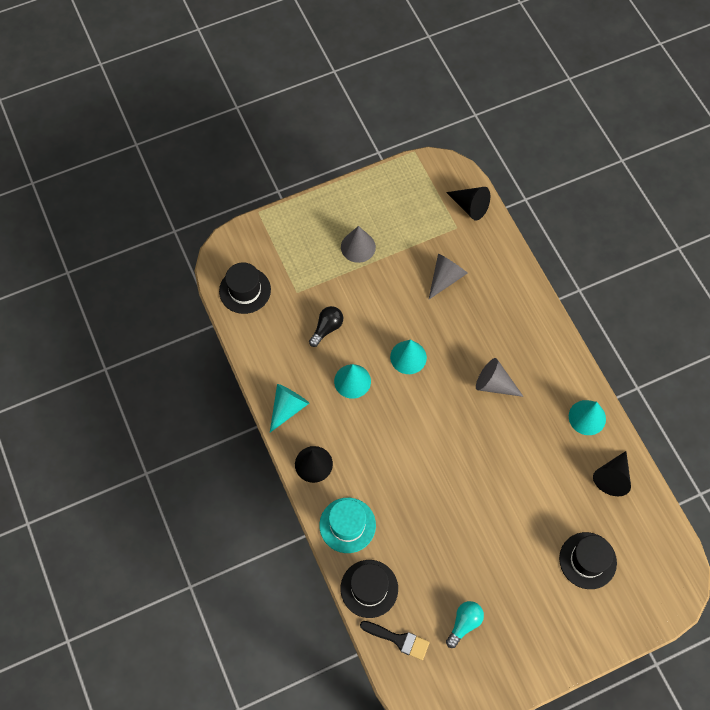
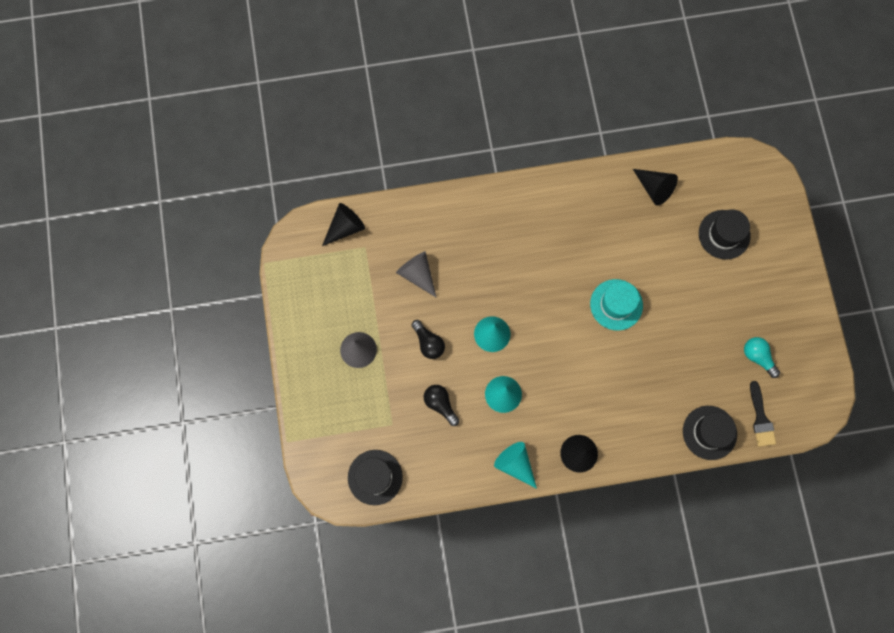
camera: 75 degrees left, 10 degrees up
turquoise hat [319,498,376,553] -> turquoise hat moved to [590,279,643,331]
black brush [360,621,430,660] -> black brush turned 135 degrees clockwise [750,381,776,447]
grey cone [476,358,524,397] -> none
turquoise cone [569,400,606,435] -> none
none -> black light bulb [412,320,445,359]

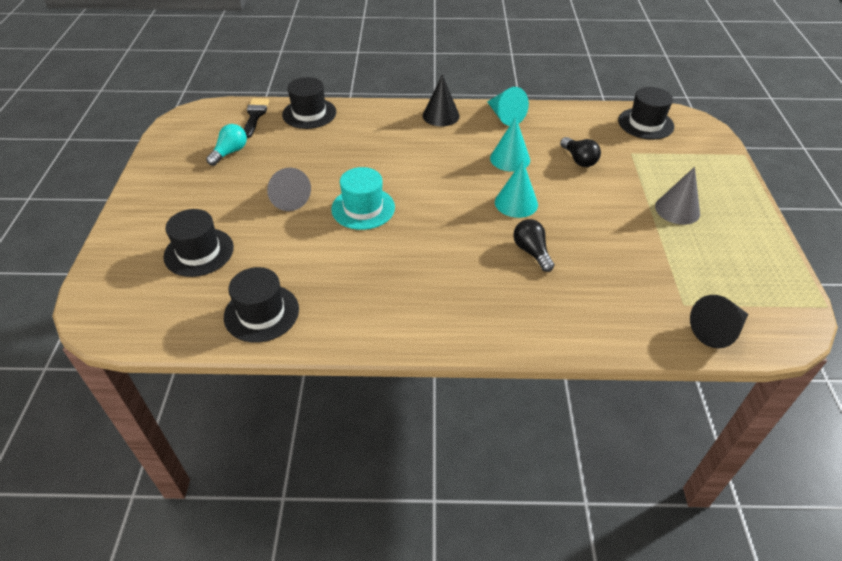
camera: 170 degrees left, 30 degrees down
grey cone [396,251,437,298] -> grey cone moved to [267,168,311,211]
black light bulb [412,320,445,359] -> black light bulb moved to [513,219,554,272]
black cone [633,169,678,206] -> black hat [224,267,299,343]
turquoise light bulb [744,337,780,378] -> turquoise light bulb turned 120 degrees counterclockwise [206,124,247,166]

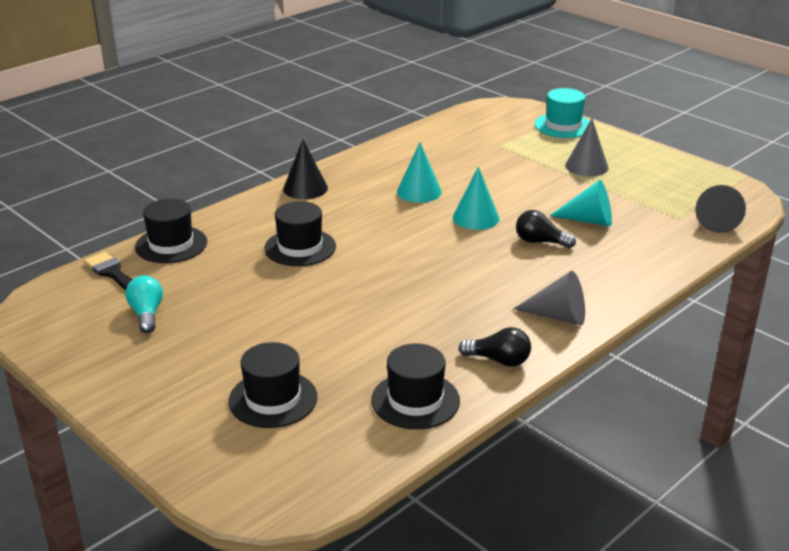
camera: 45 degrees left, 15 degrees down
grey cone [267,168,311,211] -> grey cone moved to [513,271,585,325]
turquoise hat [331,167,395,230] -> turquoise hat moved to [534,88,590,138]
turquoise cone [487,87,529,126] -> turquoise cone moved to [549,180,612,226]
black light bulb [560,137,601,167] -> black light bulb moved to [459,327,531,367]
black hat [618,87,674,140] -> black hat moved to [264,201,336,266]

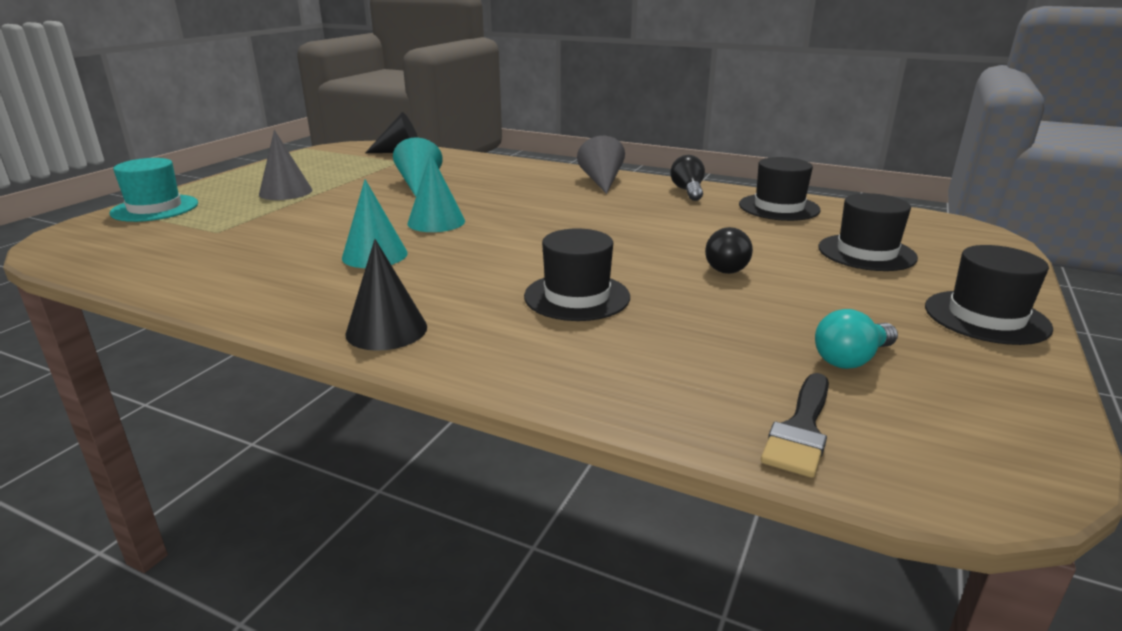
camera: 110 degrees left, 5 degrees down
black hat [135,199,207,263] -> black hat moved to [925,245,1053,345]
black light bulb [516,210,576,248] -> black light bulb moved to [705,227,753,274]

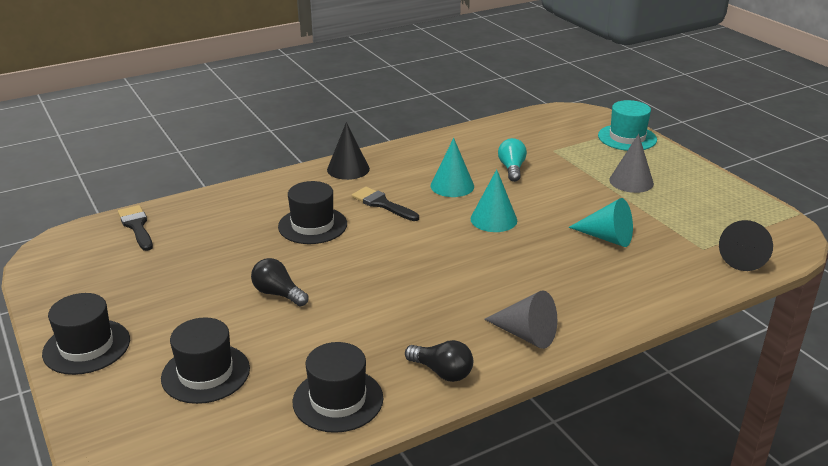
camera: 125 degrees right, 5 degrees up
turquoise light bulb [815,309,898,369] -> turquoise light bulb moved to [498,138,527,182]
none -> black brush [352,187,419,221]

